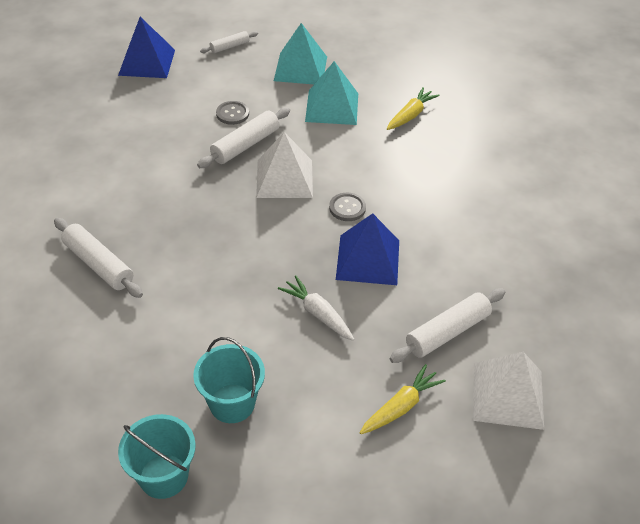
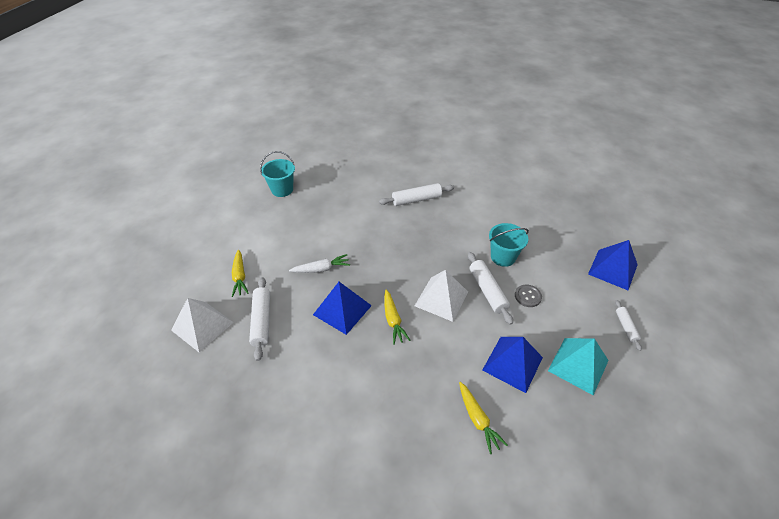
camera: 120 degrees right, 0 degrees up
turquoise bucket [193,337,265,423] -> turquoise bucket moved to [489,223,529,267]
turquoise pyramid [305,61,358,125] -> blue pyramid [482,337,543,393]
grey button [329,193,366,221] -> yellow carrot [384,290,411,345]

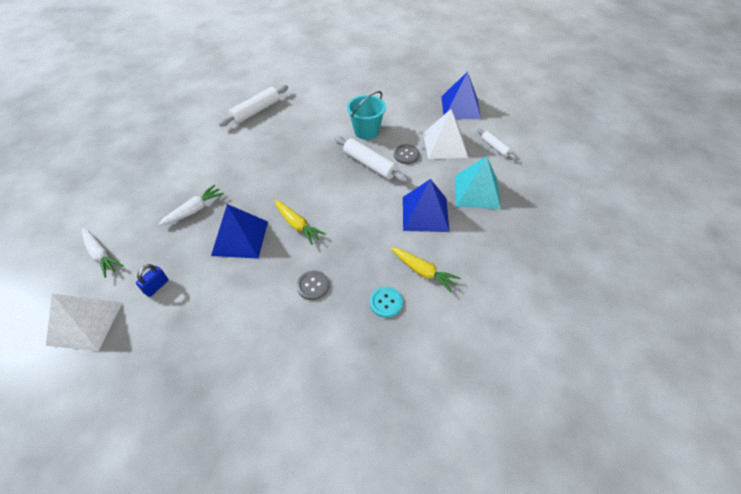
camera: 30 degrees left, 5 degrees up
yellow carrot [232,250,249,297] -> white carrot [82,228,124,278]
white rolling pin [249,277,270,361] -> blue padlock [136,264,168,297]
turquoise bucket [260,151,295,197] -> none
white pyramid [415,270,468,322] -> white pyramid moved to [423,109,468,159]
none -> grey button [296,271,329,300]
none -> turquoise button [370,287,403,318]

